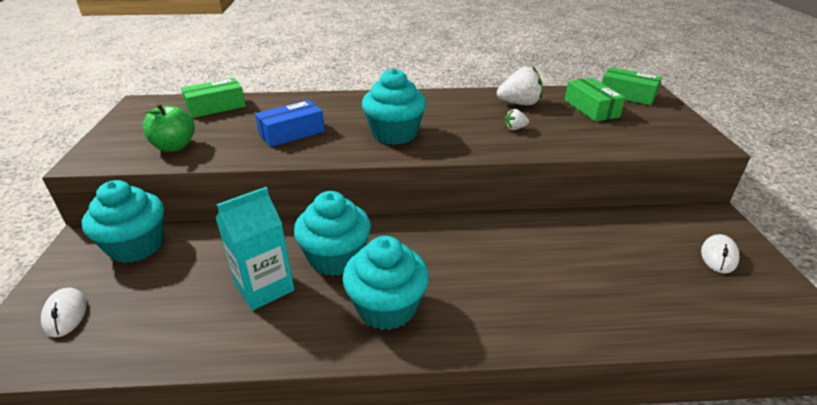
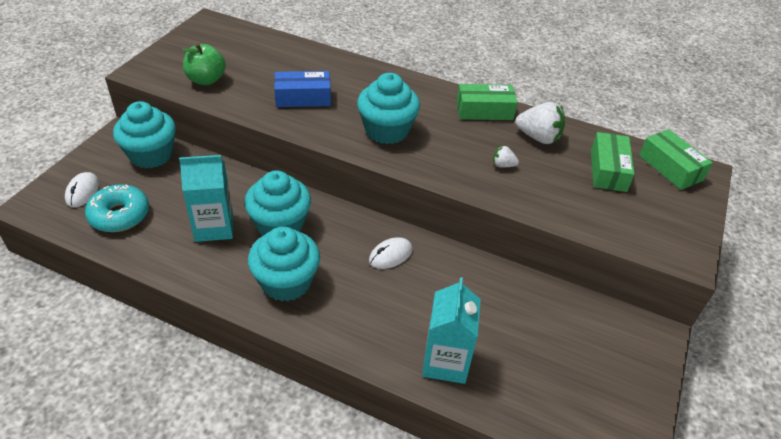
camera: 25 degrees right, 10 degrees up
green box [181,78,246,118] -> green box moved to [457,84,518,120]
white mouse [701,234,739,273] -> white mouse moved to [369,237,413,269]
none -> turquoise donut [85,184,149,232]
none -> turquoise carton [422,277,481,384]

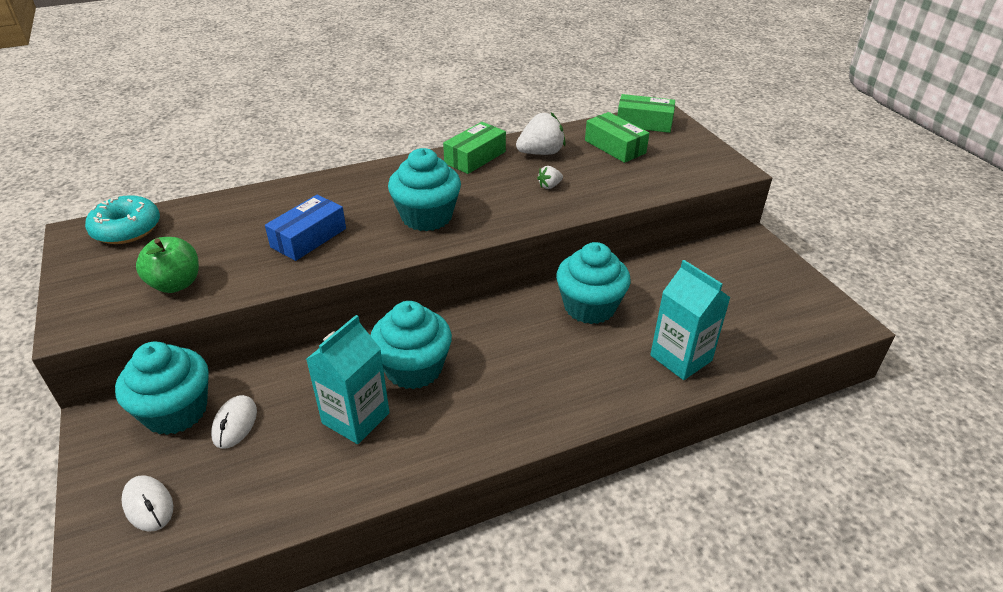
camera: 45 degrees left, 5 degrees down
turquoise donut [85,184,149,232] -> turquoise donut moved to [85,195,160,244]
turquoise cupcake [248,226,320,302] -> turquoise cupcake moved to [556,242,631,324]
white mouse [369,237,413,269] -> white mouse moved to [211,395,257,449]

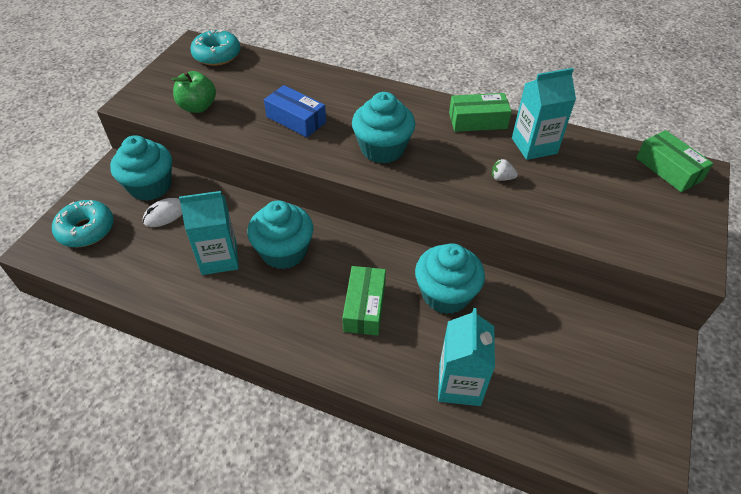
camera: 45 degrees right, 10 degrees up
white mouse [121,475,173,532] -> turquoise donut [52,200,114,247]
blue box [265,195,346,261] -> blue box turned 45 degrees clockwise [264,85,326,138]
white strawberry [516,112,566,155] -> turquoise carton [512,68,576,160]
green box [585,112,649,163] -> green box moved to [343,266,386,336]

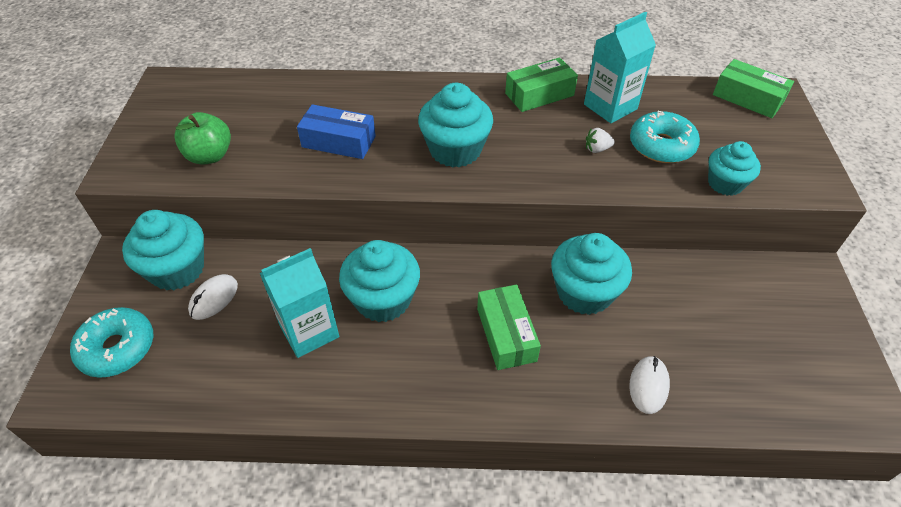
camera: 20 degrees left, 0 degrees up
turquoise donut [190,29,240,66] -> turquoise donut moved to [630,111,700,163]
turquoise carton [438,308,495,406] -> white mouse [629,356,670,414]
none -> turquoise cupcake [708,141,761,196]

